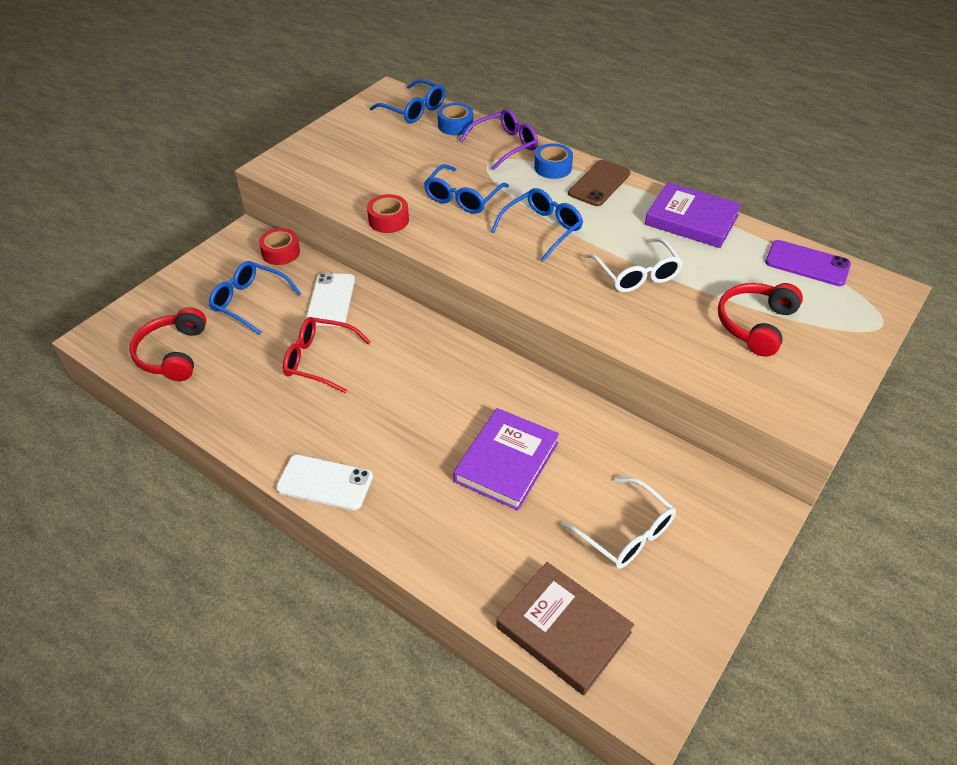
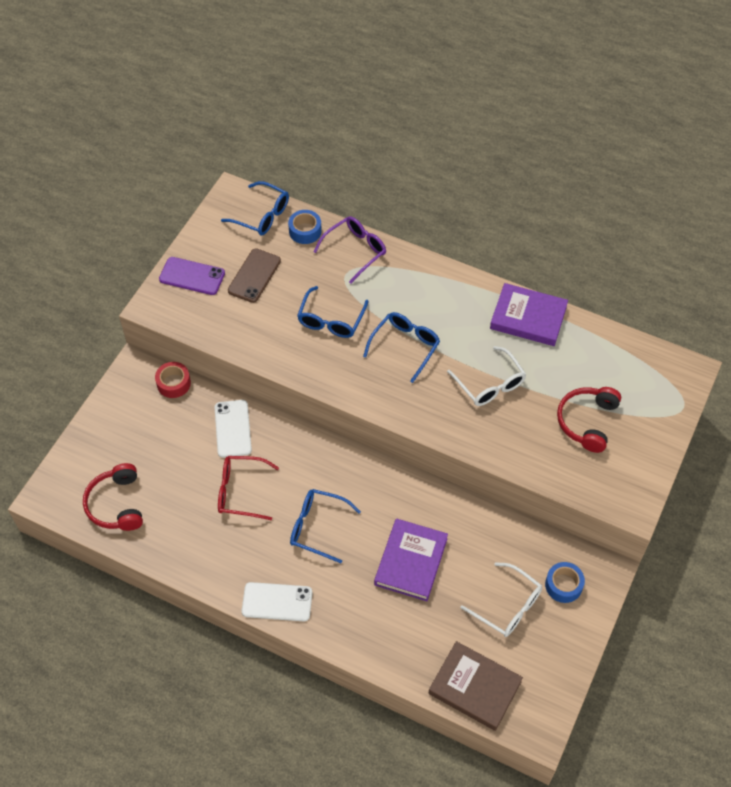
camera: 10 degrees left, 10 degrees up
blue glasses [209,261,301,335] -> blue glasses moved to [290,489,361,563]
red tape [367,194,409,233] -> none
blue tape [534,143,573,179] -> blue tape moved to [545,562,585,603]
brown phone [568,160,631,206] -> brown phone moved to [228,249,281,303]
purple phone [765,240,851,286] -> purple phone moved to [159,257,225,295]

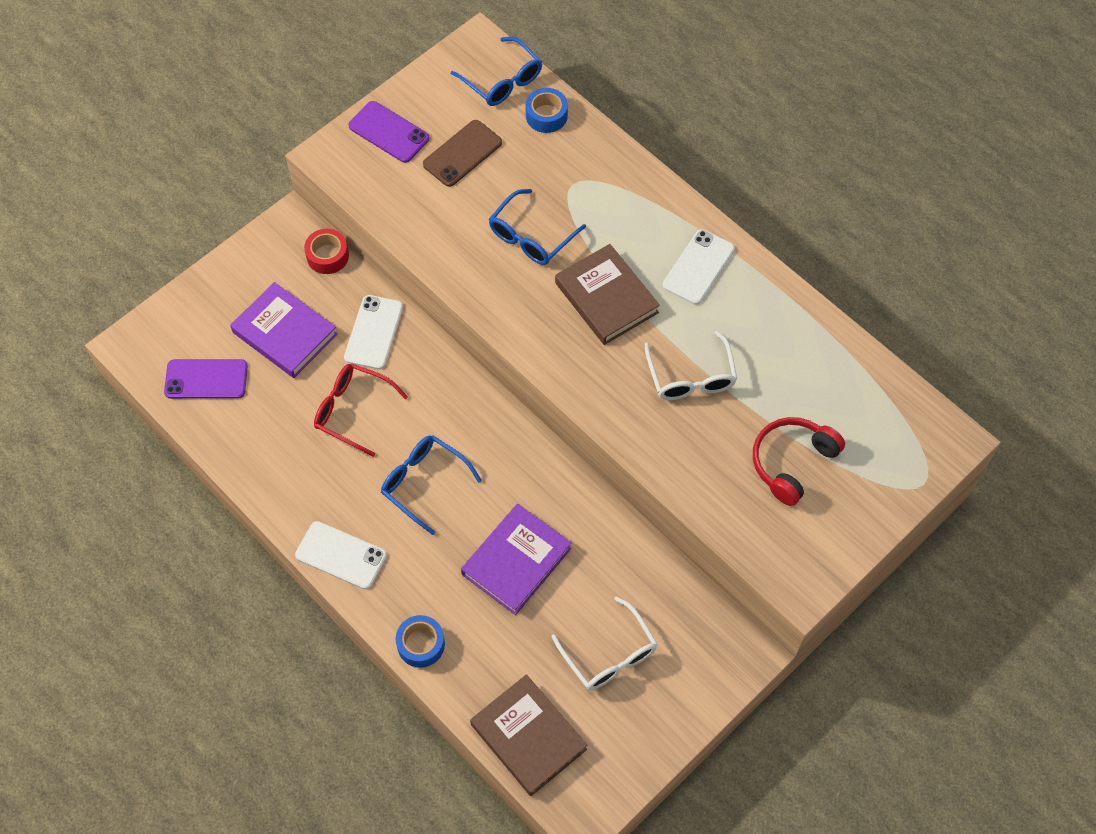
camera: 20 degrees right, 5 degrees up
red headphones [83,463,143,531] -> purple phone [164,359,248,399]
purple glasses [314,216,386,284] -> none
blue glasses [363,312,440,383] -> brown book [555,244,660,345]
purple book [490,283,568,346] -> purple book moved to [230,282,337,378]
blue tape [545,562,585,603] -> blue tape moved to [396,615,445,668]
none -> white phone [663,229,735,305]

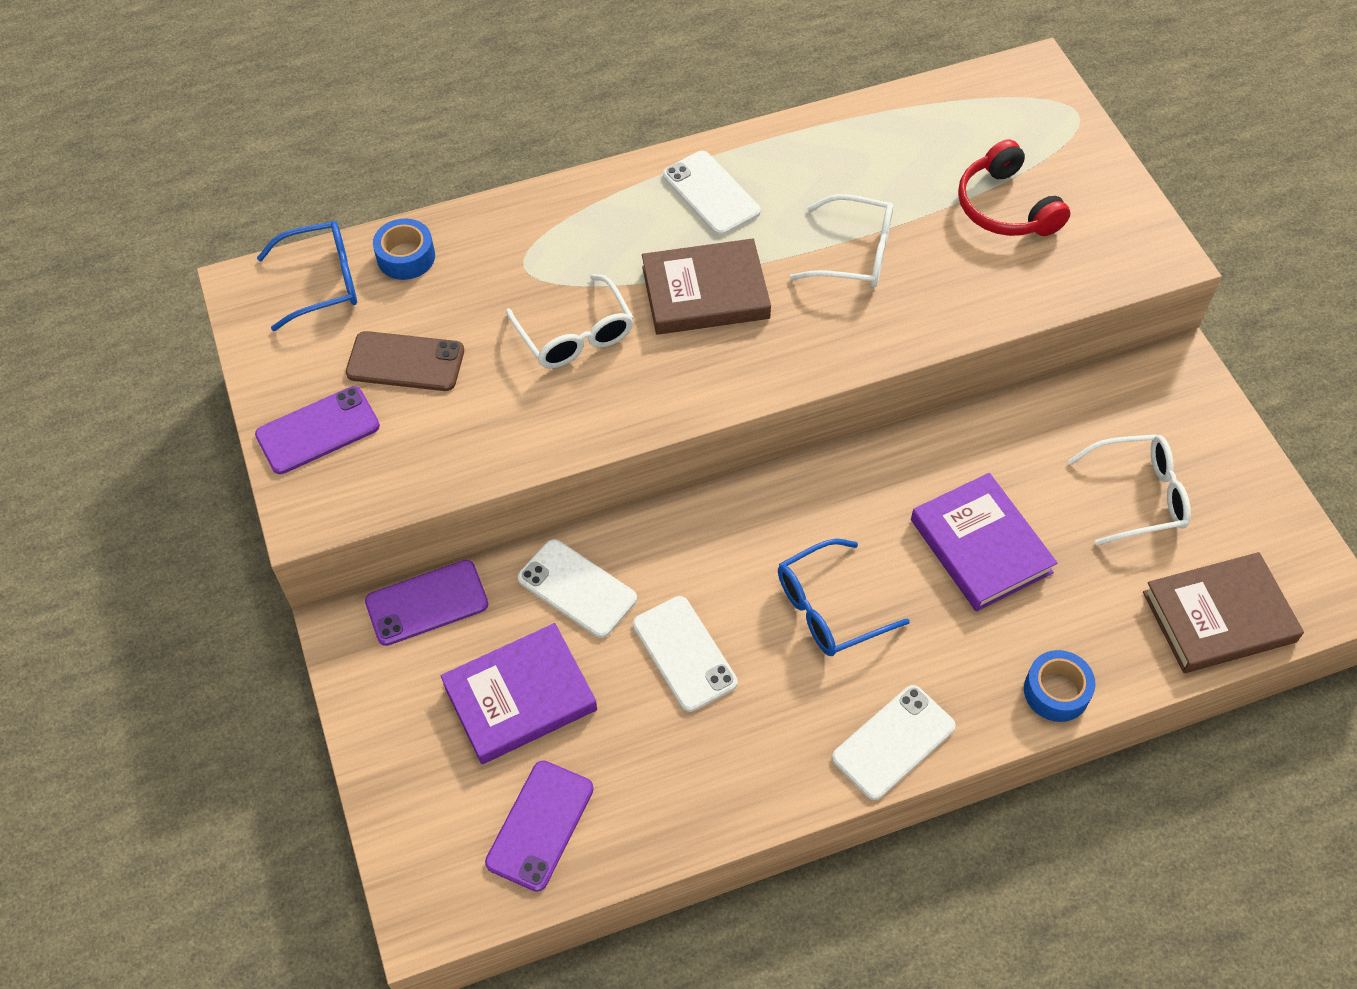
camera: 65 degrees left, 5 degrees down
red tape [304,229,349,274] -> purple phone [365,560,488,646]
red glasses [314,363,408,457] -> white phone [633,596,738,712]
brown phone [423,120,502,187] -> brown phone turned 60 degrees counterclockwise [346,331,464,391]
blue glasses [489,189,586,265] -> white glasses [506,274,634,368]

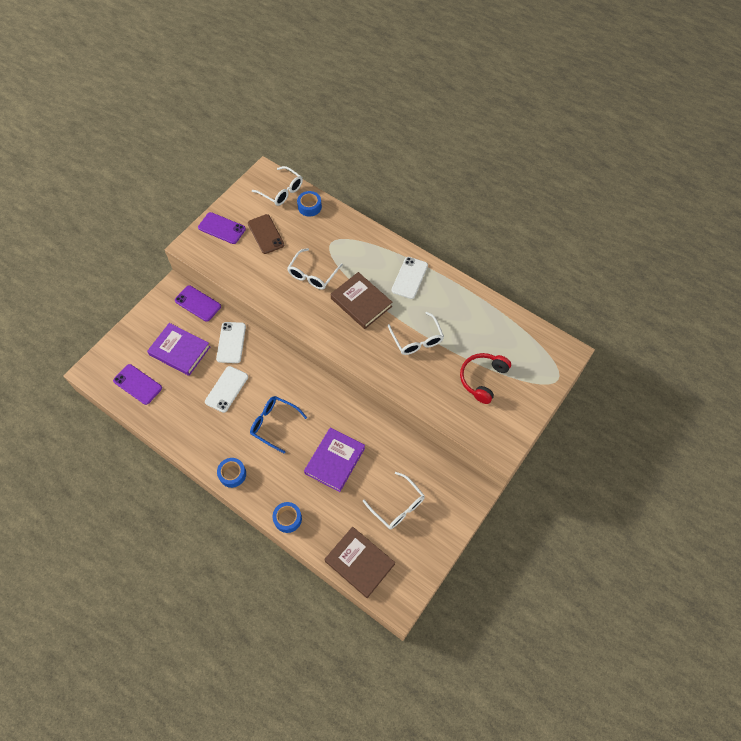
camera: 55 degrees right, 5 degrees up
blue glasses [257,221,357,331] -> white glasses [252,166,303,206]
purple phone [485,760,594,892] -> purple phone turned 45 degrees clockwise [113,364,162,405]
white phone [832,685,956,800] -> blue tape [217,458,246,488]

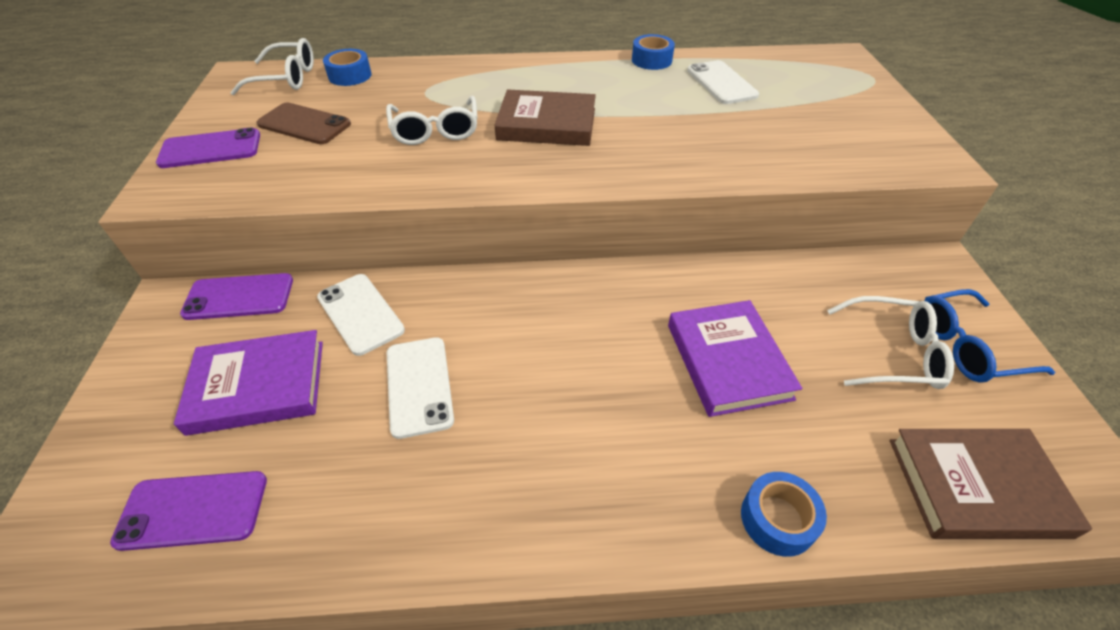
camera: 40 degrees left, 15 degrees down
blue tape [217,458,246,488] -> blue tape moved to [632,34,675,70]
blue glasses [250,396,307,454] -> blue glasses moved to [924,289,1055,383]
white glasses [388,312,444,355] -> none
white phone [391,257,428,299] -> white phone moved to [687,60,759,104]
red headphones [460,353,511,404] -> none

